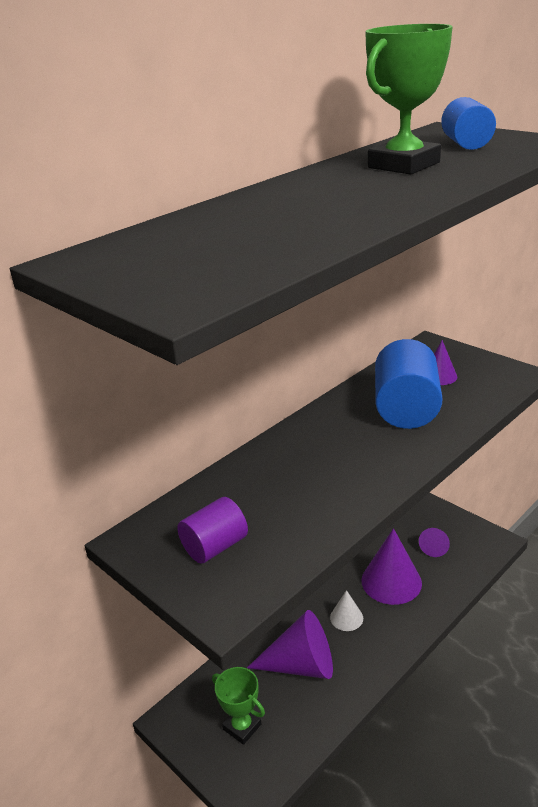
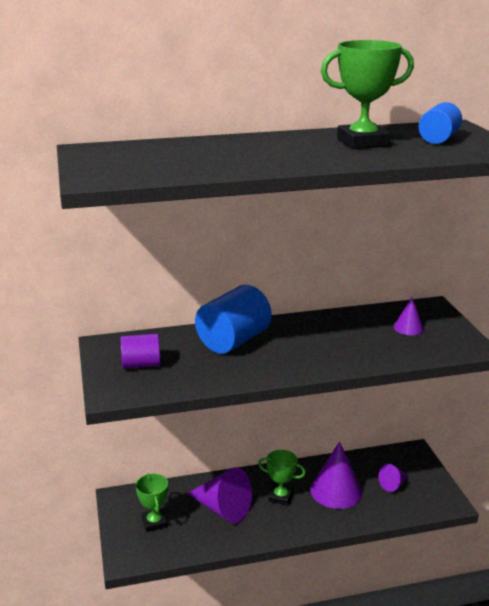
camera: 30 degrees right, 5 degrees down
white cone [330,590,363,631] -> green trophy [258,450,306,506]
blue cylinder [375,339,443,429] -> blue cylinder moved to [195,285,272,354]

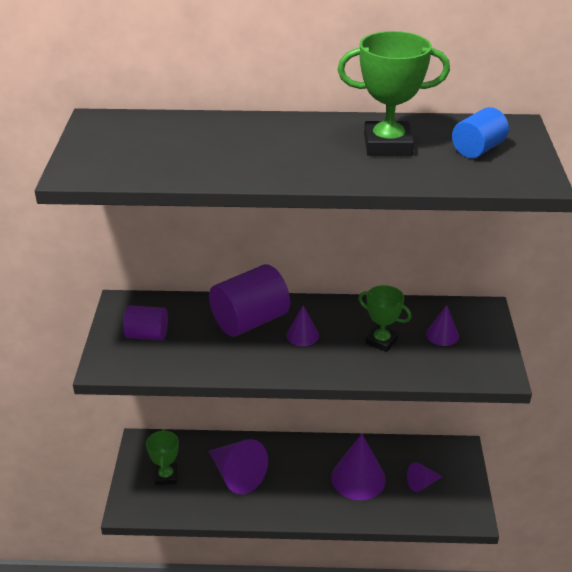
camera: 15 degrees right, 10 degrees up
blue cylinder [195,285,272,354] -> purple cylinder [209,264,290,337]
green trophy [258,450,306,506] -> green trophy moved to [358,285,412,352]
none -> purple cone [286,305,319,346]

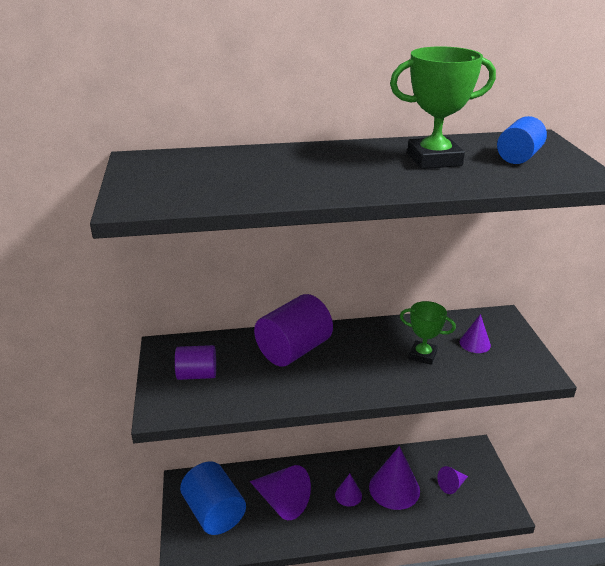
camera: 10 degrees left, 5 degrees down
green trophy [146,429,179,485] -> blue cylinder [180,461,246,535]
purple cone [286,305,319,346] -> purple cone moved to [335,474,362,507]

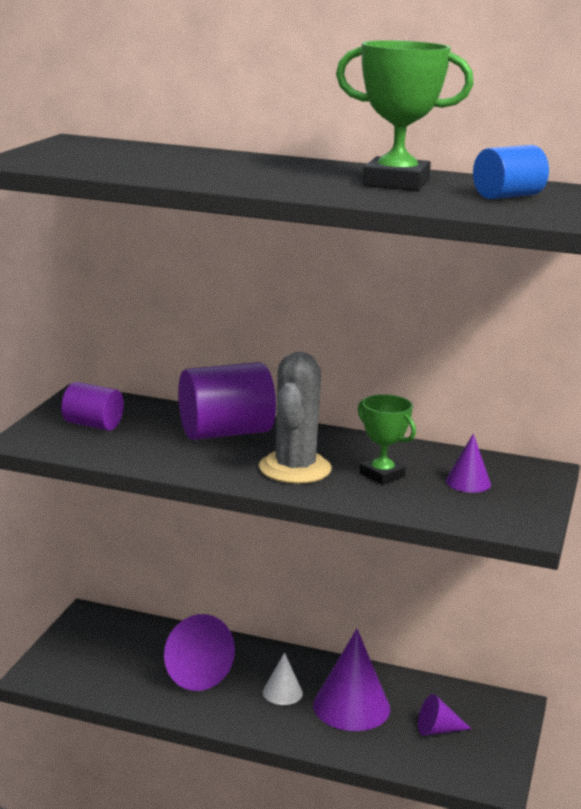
camera: 25 degrees right, 10 degrees down
blue cylinder [180,461,246,535] -> none
purple cone [335,474,362,507] -> white cone [263,652,303,705]
none -> grey cactus [259,352,332,484]

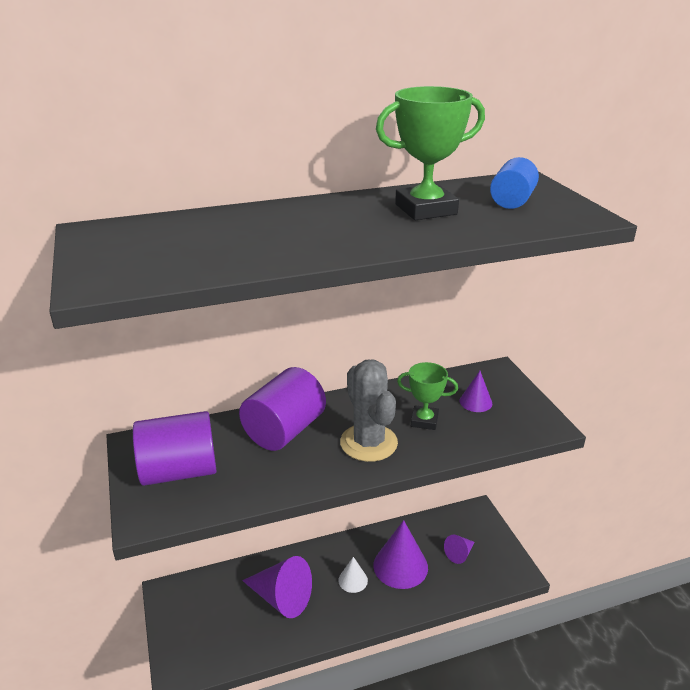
camera: 35 degrees left, 10 degrees up
purple cylinder [61,382,124,431] -> purple cylinder [133,411,217,486], size x1.68

